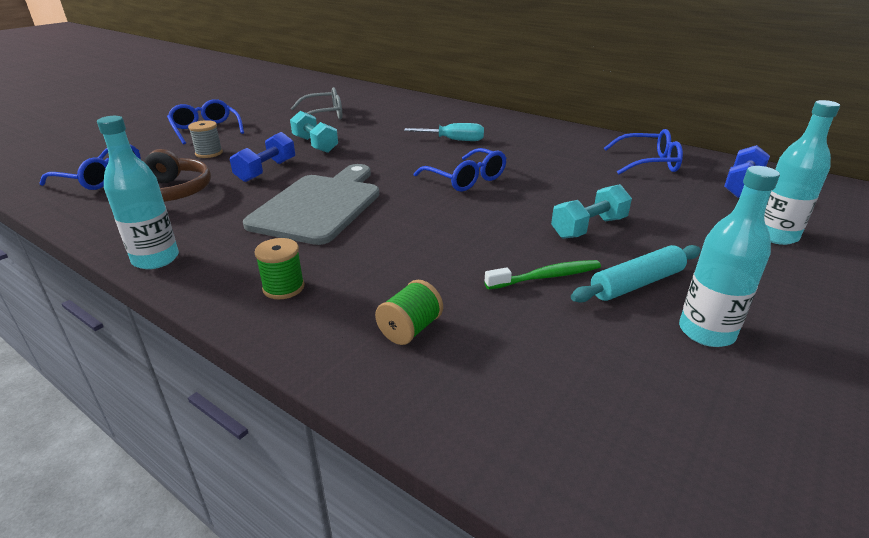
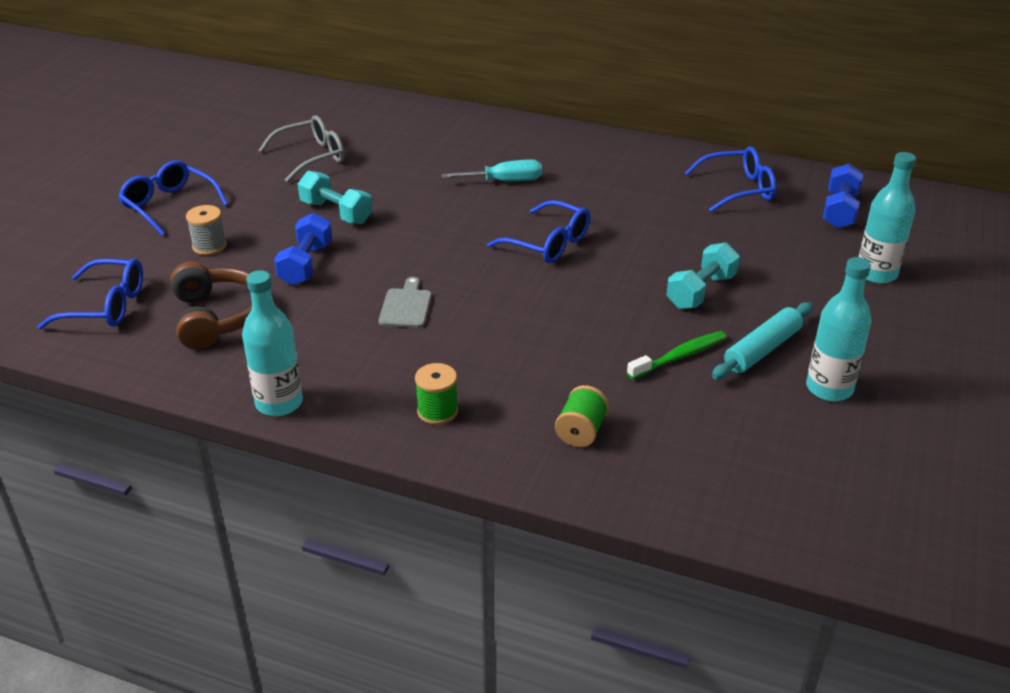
camera: 15 degrees left, 5 degrees up
grey cutting board [243,164,379,245] -> grey cutting board [379,277,432,328], size x0.43

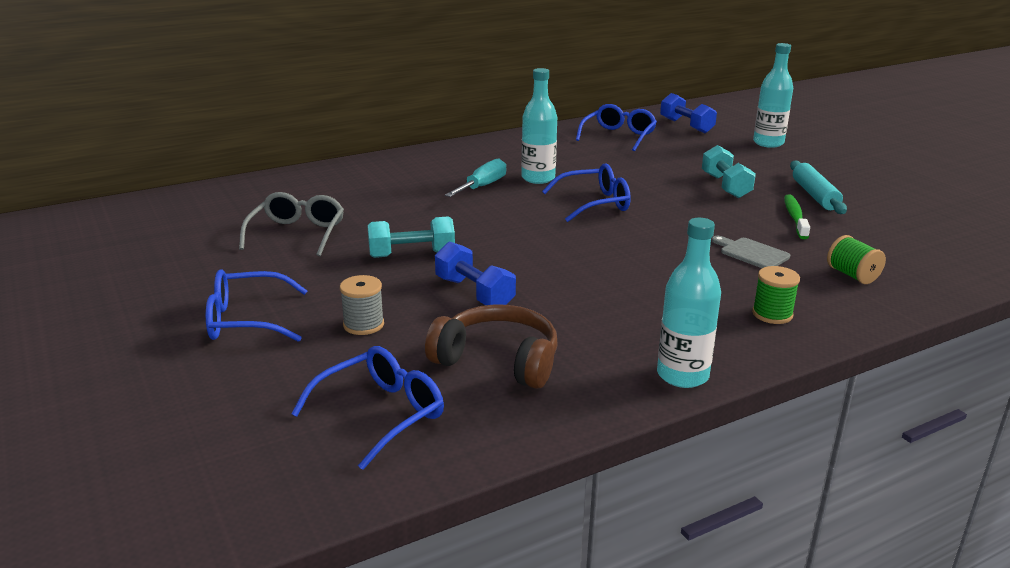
camera: 50 degrees left, 10 degrees down
grey cutting board [379,277,432,328] -> grey cutting board moved to [712,236,790,268]
turquoise bottle [806,257,872,401] -> turquoise bottle moved to [521,68,557,184]

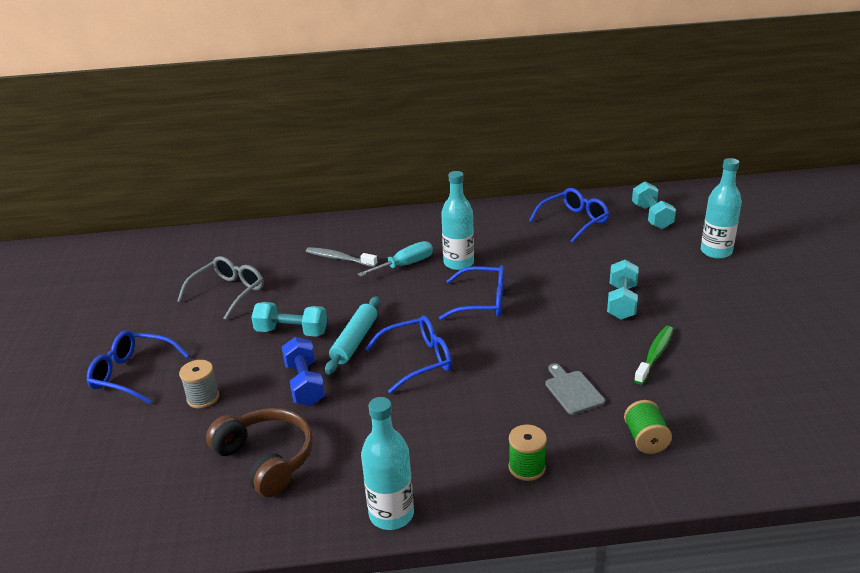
camera: 25 degrees right, 5 degrees up
blue glasses [291,346,444,470] -> blue glasses moved to [365,316,452,394]
blue dumbbell [660,93,717,133] -> turquoise dumbbell [632,181,676,229]
turquoise rolling pin [790,160,847,214] -> turquoise rolling pin moved to [325,296,380,375]
none -> grey toothbrush [306,247,378,267]

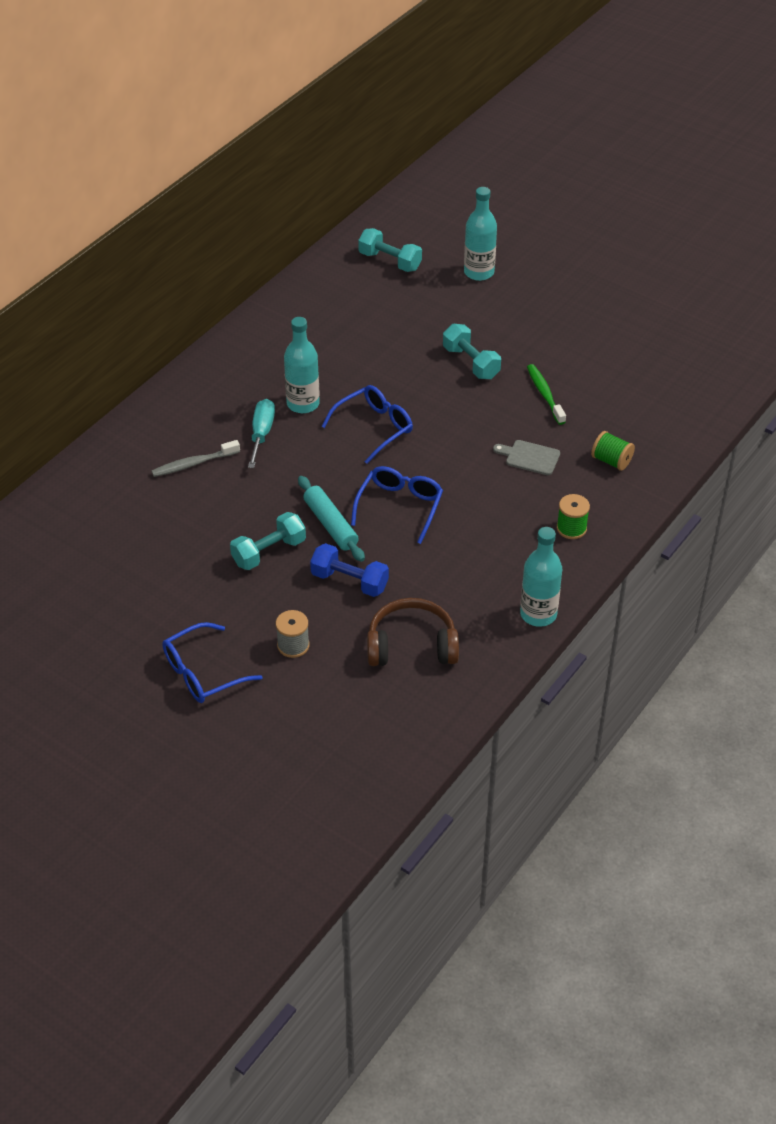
camera: 50 degrees left, 15 degrees up
grey glasses [177,256,264,320] -> none
blue glasses [529,188,609,243] -> none

